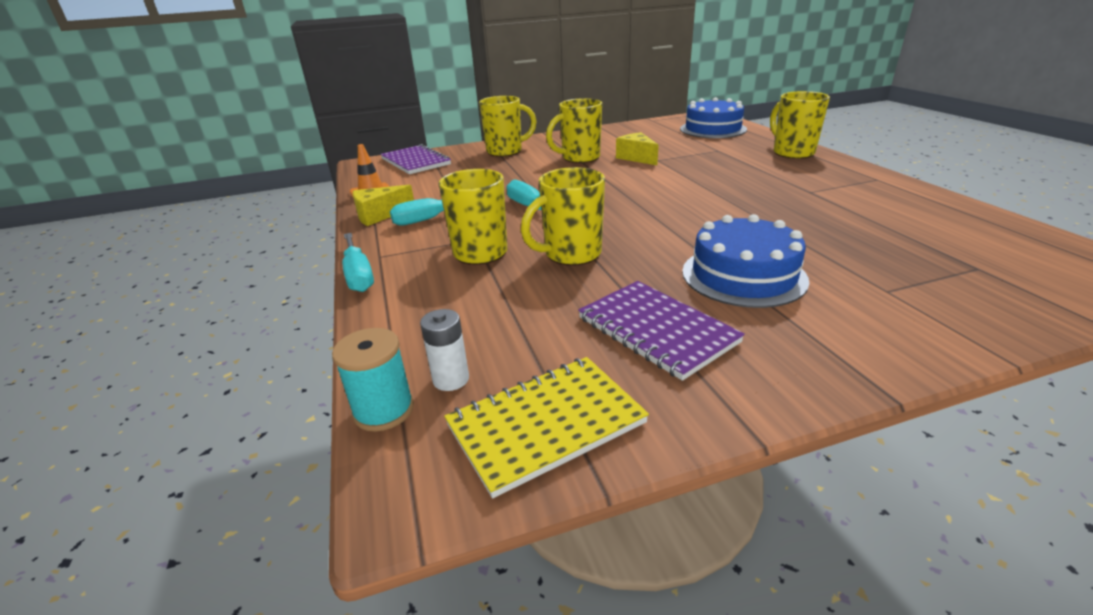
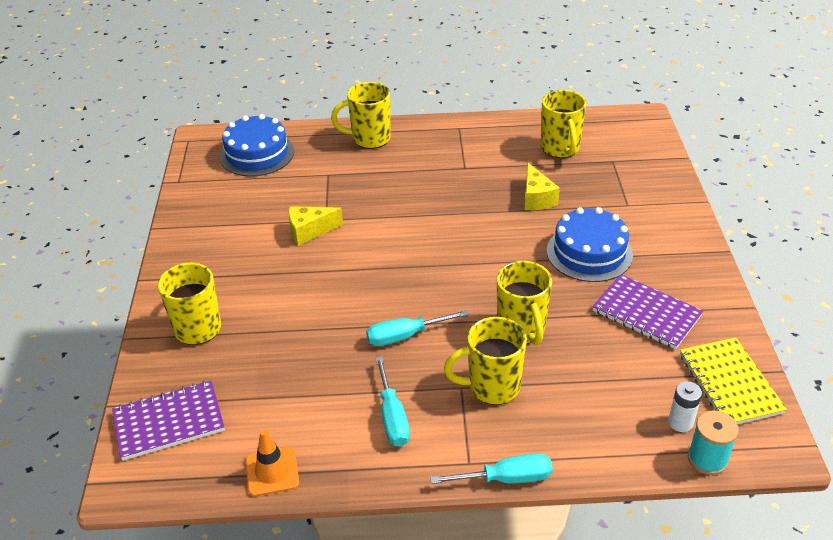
camera: 75 degrees left, 10 degrees up
yellow cheese [353,185,414,226] -> yellow cheese moved to [525,163,560,210]
yellow mug [546,98,602,163] -> yellow mug moved to [541,90,586,158]
purple notebook [578,281,745,381] -> purple notebook turned 60 degrees clockwise [592,274,703,349]

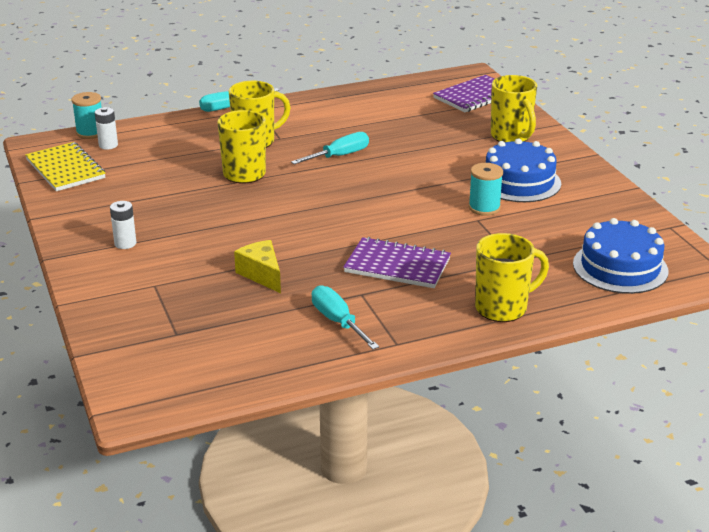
camera: 160 degrees right, 10 degrees down
orange traffic cone [245,429,299,496] -> none
yellow cheese [288,206,343,246] -> turquoise spool [469,163,503,216]
turquoise screwdriver [375,356,410,447] -> turquoise screwdriver moved to [312,285,379,349]
yellow mug [541,90,586,158] -> none
blue cake [547,207,633,282] -> blue cake moved to [486,138,561,202]
purple notebook [592,274,703,349] -> purple notebook moved to [343,237,451,288]
none -> white battery [110,201,137,249]

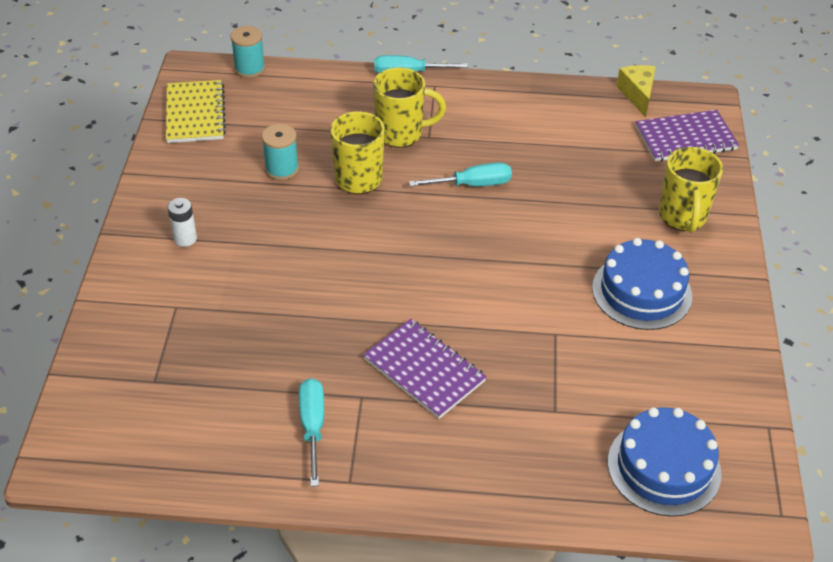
camera: 25 degrees right, 15 degrees up
white battery [95,107,118,150] -> none
yellow cheese [234,240,281,293] -> yellow cheese moved to [616,65,656,117]
turquoise spool [469,163,503,216] -> turquoise spool moved to [262,124,299,180]
yellow mug [475,233,549,322] -> none

